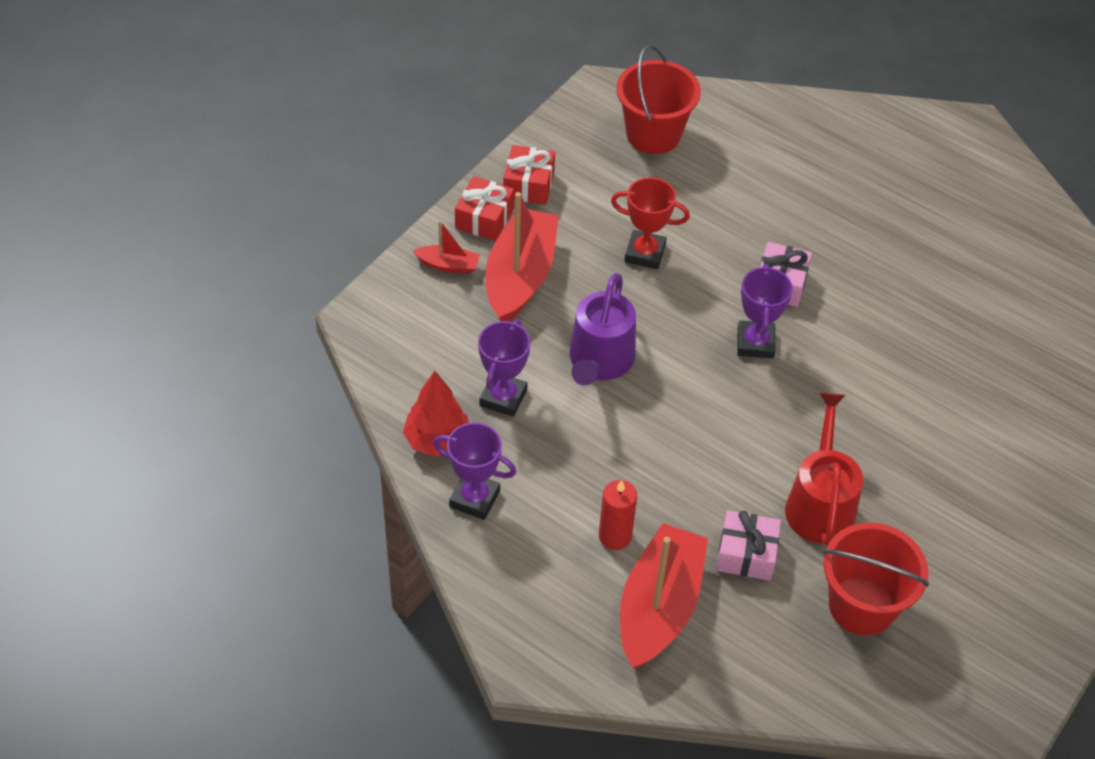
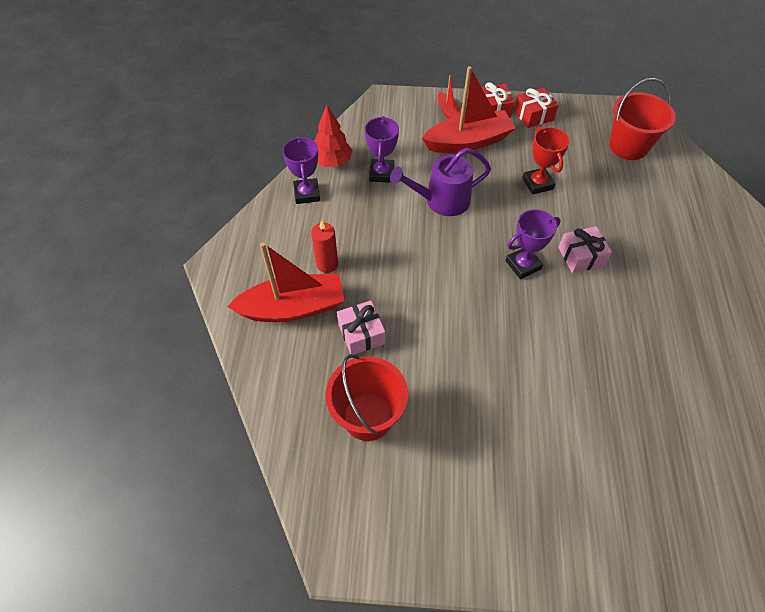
camera: 60 degrees right, 5 degrees up
purple trophy [478,319,531,417] -> purple trophy turned 75 degrees counterclockwise [365,116,399,183]
red watering can [785,393,863,546] -> none

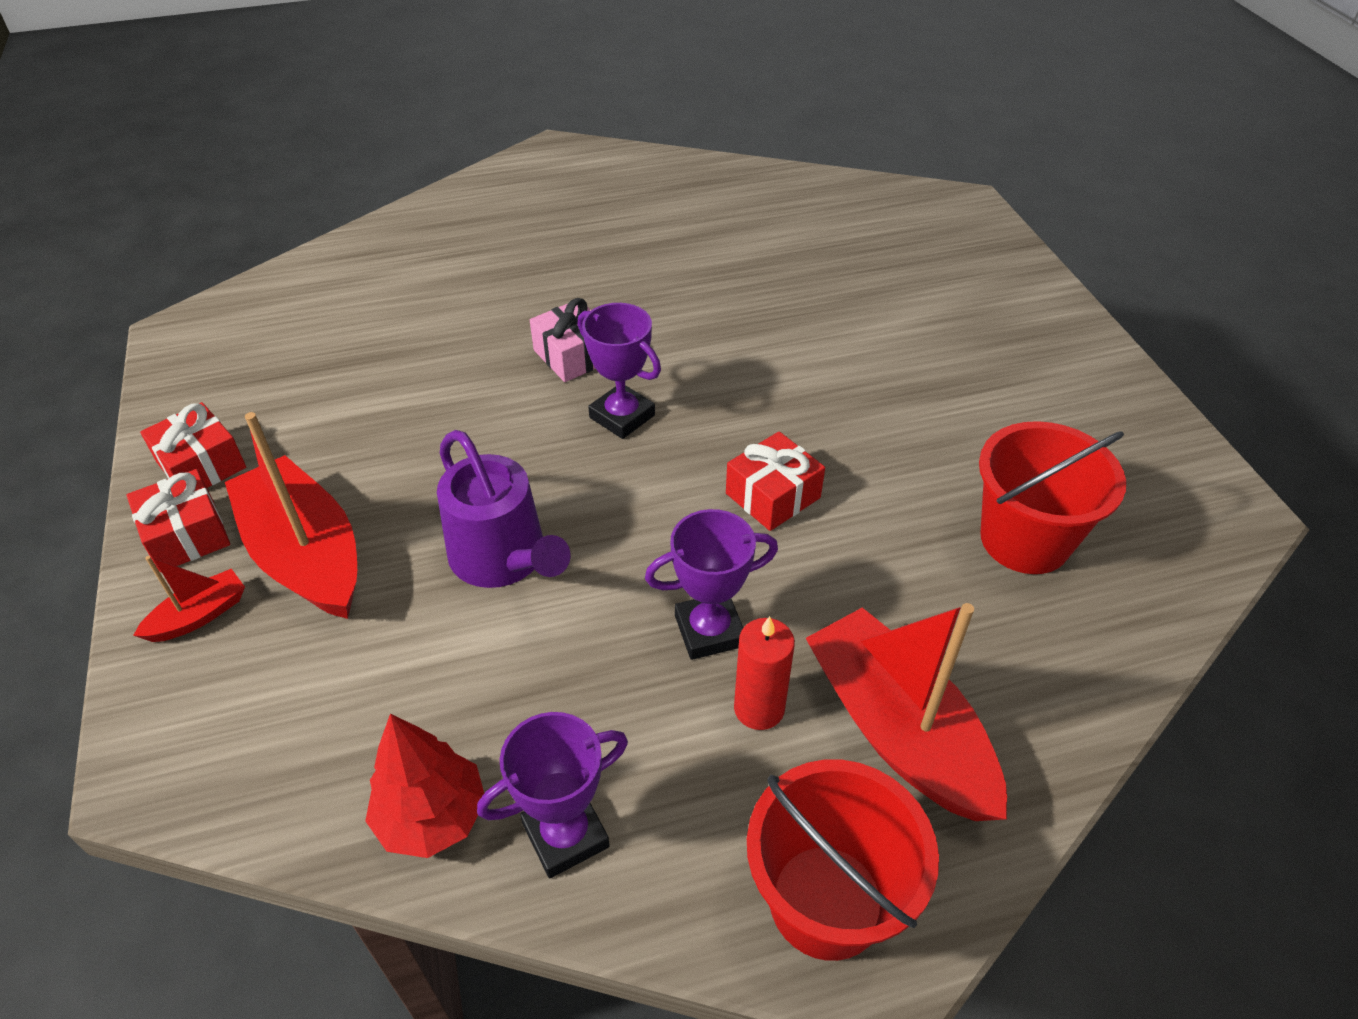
camera: 110 degrees left, 10 degrees down
pink gift [337,301,386,354] -> none
purple trophy [365,116,399,183] -> purple trophy moved to [645,509,778,660]
red trophy [522,127,570,195] -> none
red bucket [609,78,676,160] -> red bucket moved to [747,760,939,961]
none -> red gift [726,431,825,531]

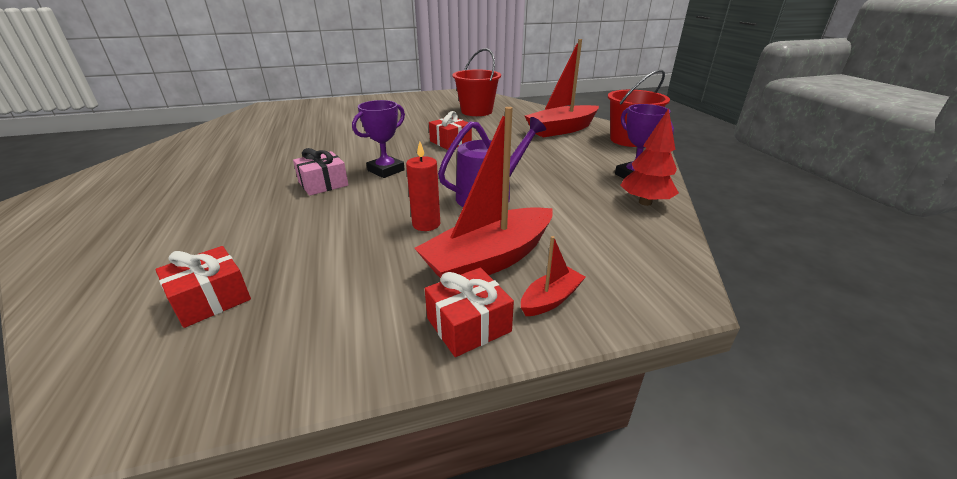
camera: 90 degrees left, 15 degrees down
red boat [133,556,245,642] -> red boat turned 90 degrees clockwise [521,236,586,316]
red gift [140,402,246,488] -> red gift moved to [155,246,251,328]
purple trophy [645,509,778,660] -> none
red candle [734,616,795,730] -> red candle moved to [406,141,440,231]

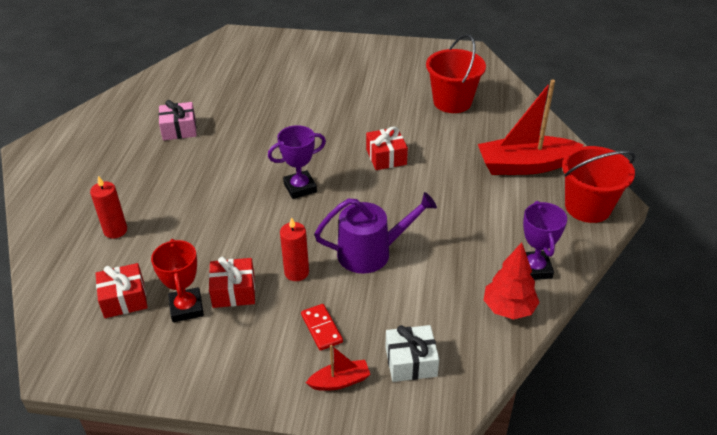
camera: 25 degrees right, 10 degrees up
pink gift [293,148,348,196] -> pink gift moved to [158,100,197,140]
red boat [414,107,553,278] -> red domino [301,304,343,351]
red gift [425,268,514,357] -> red gift moved to [209,257,255,308]
none -> red candle [90,176,127,239]
none -> red trophy [151,239,204,322]
none -> white gift [385,325,439,382]

